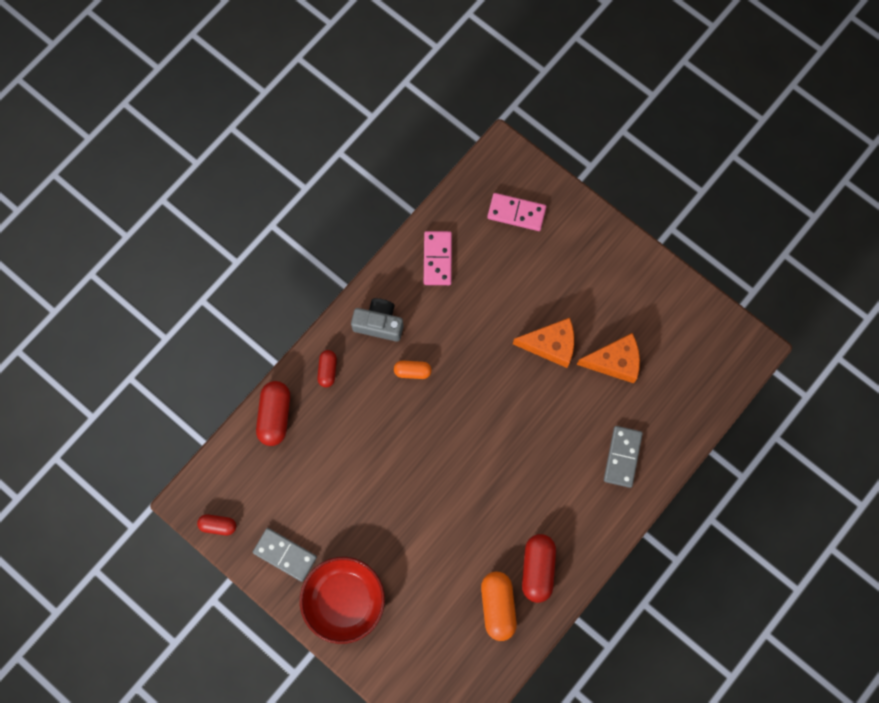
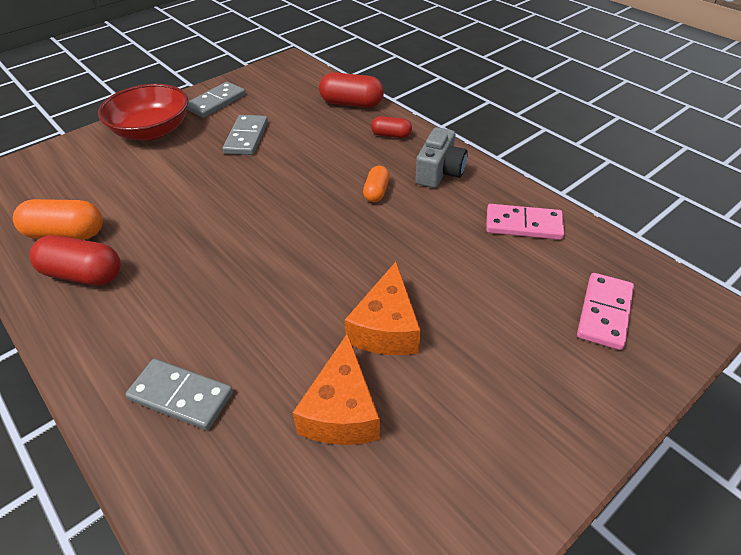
camera: 100 degrees right, 30 degrees down
red capsule [197,514,236,535] -> none
none -> grey domino [222,115,268,155]

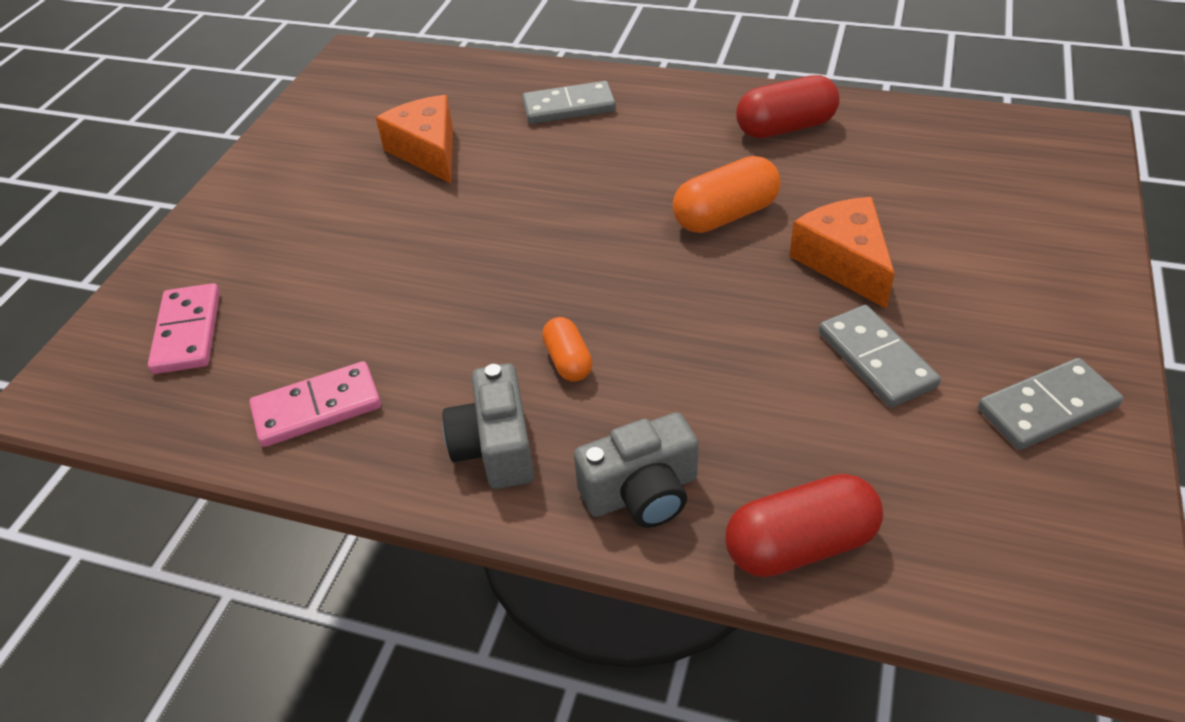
camera: 150 degrees right, 0 degrees up
orange capsule [13,199,103,240] -> orange capsule moved to [672,156,781,233]
red bowl [98,84,188,140] -> none
grey domino [187,82,246,118] -> grey domino turned 60 degrees clockwise [978,358,1123,450]
orange cheese [345,262,421,355] -> orange cheese moved to [789,197,895,309]
red capsule [371,116,412,138] -> grey camera [574,412,699,528]

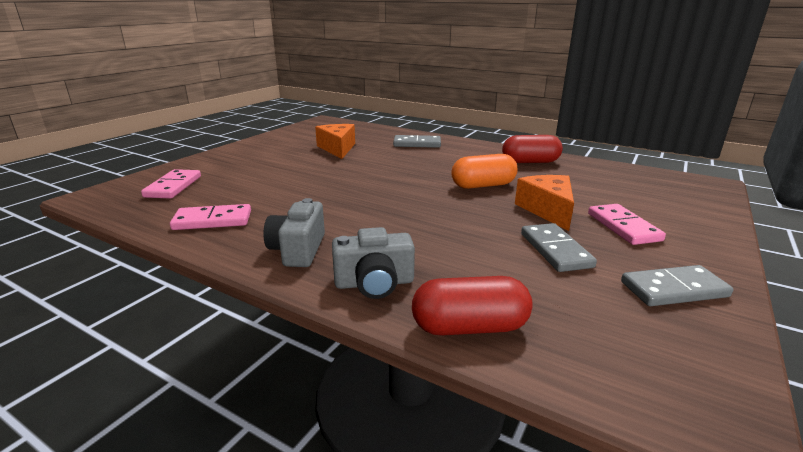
camera: 10 degrees right, 20 degrees down
orange capsule [542,317,593,382] -> none
none -> pink domino [588,204,666,245]

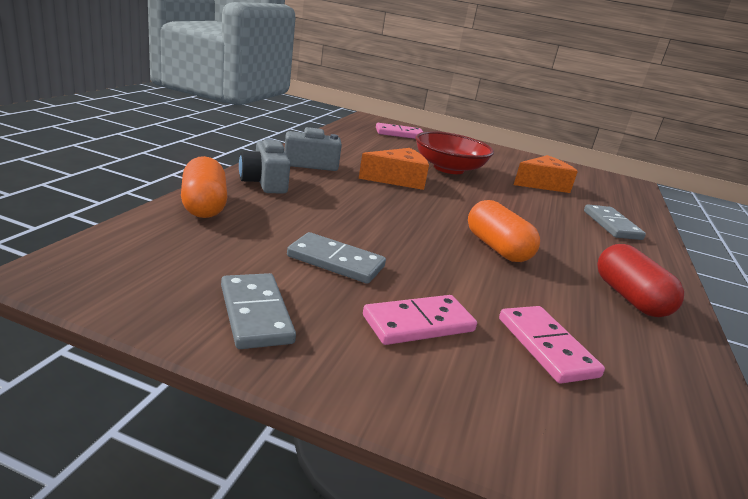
camera: 75 degrees right, 0 degrees up
pink domino [170,204,251,230] -> pink domino moved to [499,306,605,384]
red capsule [412,276,533,336] -> orange capsule [181,156,227,218]
orange cheese [515,175,574,231] -> orange cheese moved to [359,148,429,190]
grey domino [521,223,597,272] -> grey domino turned 45 degrees clockwise [287,232,386,284]
none -> red bowl [416,131,494,174]

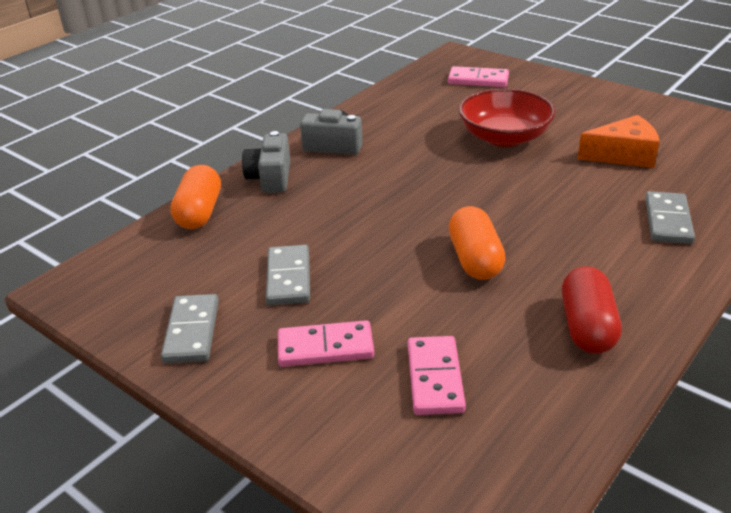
camera: 25 degrees right, 10 degrees up
grey domino [287,232,386,284] -> grey domino turned 45 degrees clockwise [266,245,310,305]
orange cheese [359,148,429,190] -> none

